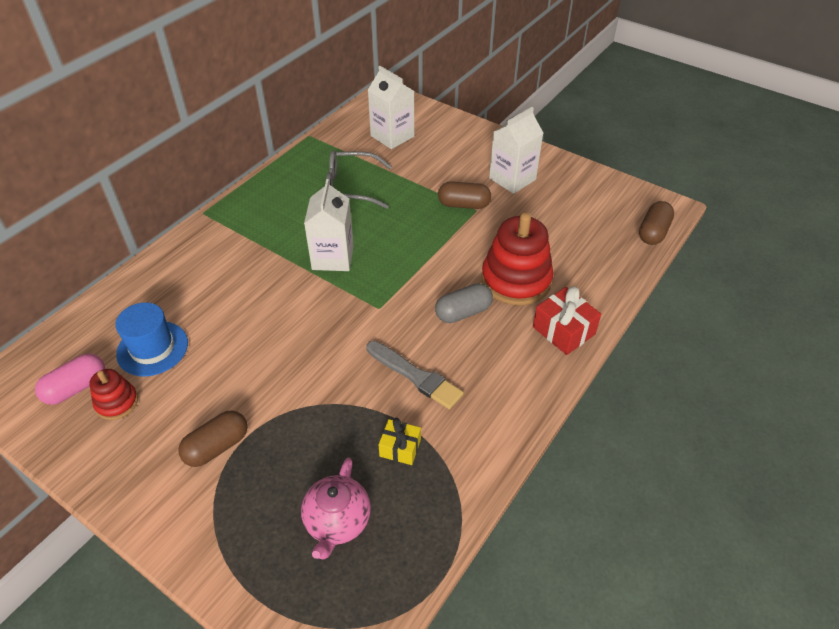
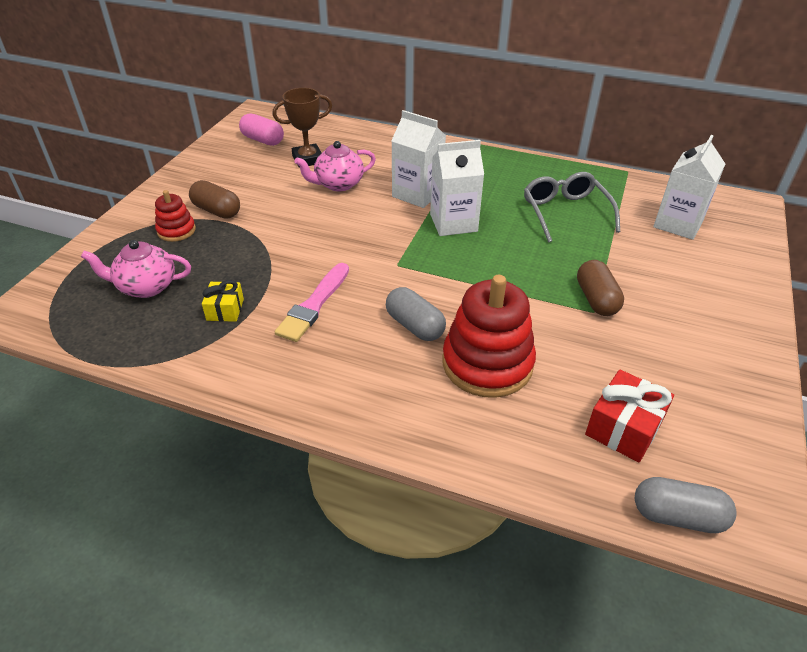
camera: 75 degrees right, 5 degrees down
red stacking toy [89,369,138,420] -> red stacking toy moved to [155,190,196,242]
blue hat [115,302,188,376] -> brown trophy [273,88,332,168]
grey brush [366,341,464,409] -> pink brush [275,263,349,342]
white carton [489,107,544,194] -> white carton moved to [391,110,446,208]
red gift [533,286,601,355] -> red gift moved to [585,369,674,462]
brown capsule [639,201,674,245] -> grey capsule [635,477,737,533]
none -> pink teapot [294,141,376,192]

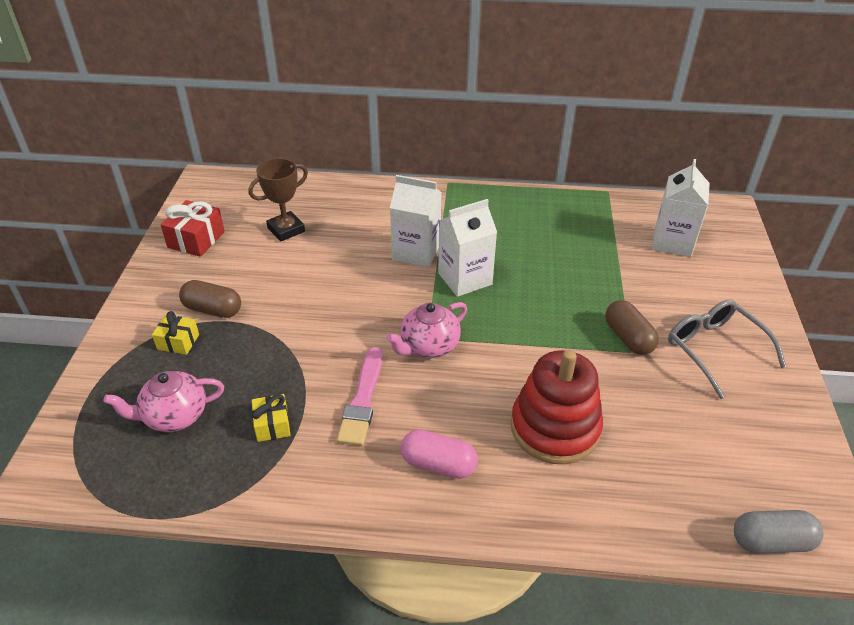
camera: 15 degrees left, 0 degrees up
red stacking toy [155,190,196,242] -> yellow gift [152,311,199,355]
pink capsule [239,113,284,146] -> pink capsule moved to [400,430,478,479]
pink teapot [294,141,376,192] -> pink teapot moved to [386,302,467,358]
grey capsule [386,287,446,341] -> none
grey glasses [524,172,620,243] -> grey glasses moved to [668,300,787,399]
red gift [585,369,674,462] -> red gift moved to [160,200,225,257]

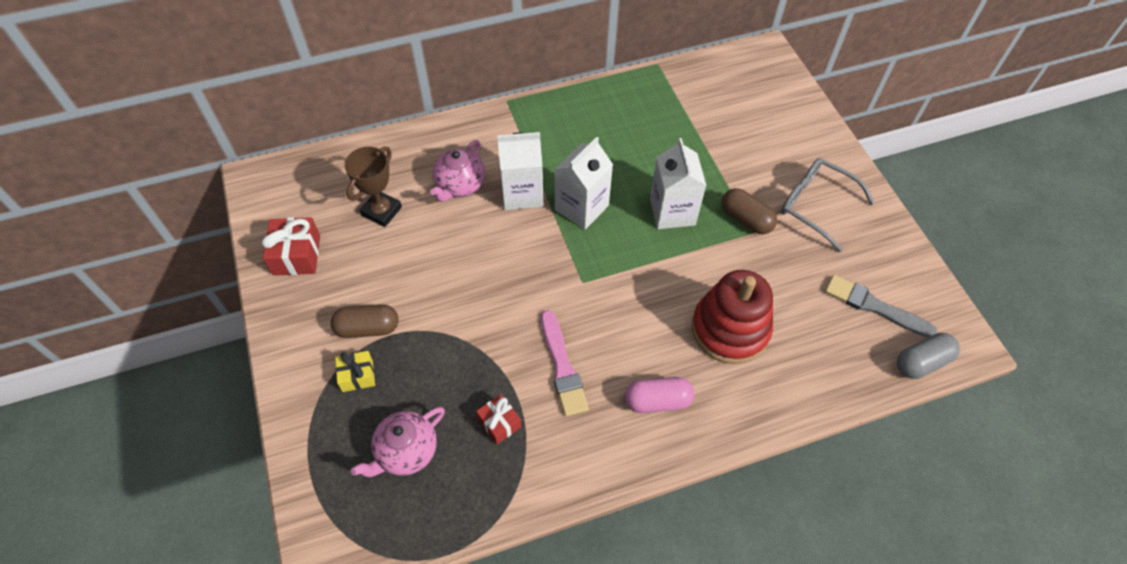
camera: 25 degrees left, 15 degrees up
yellow gift [252,394,290,442] -> red gift [476,394,522,444]
pink teapot [386,302,467,358] -> pink teapot moved to [430,140,485,202]
white carton [652,159,710,257] -> white carton moved to [650,138,707,229]
none -> grey brush [825,275,938,337]

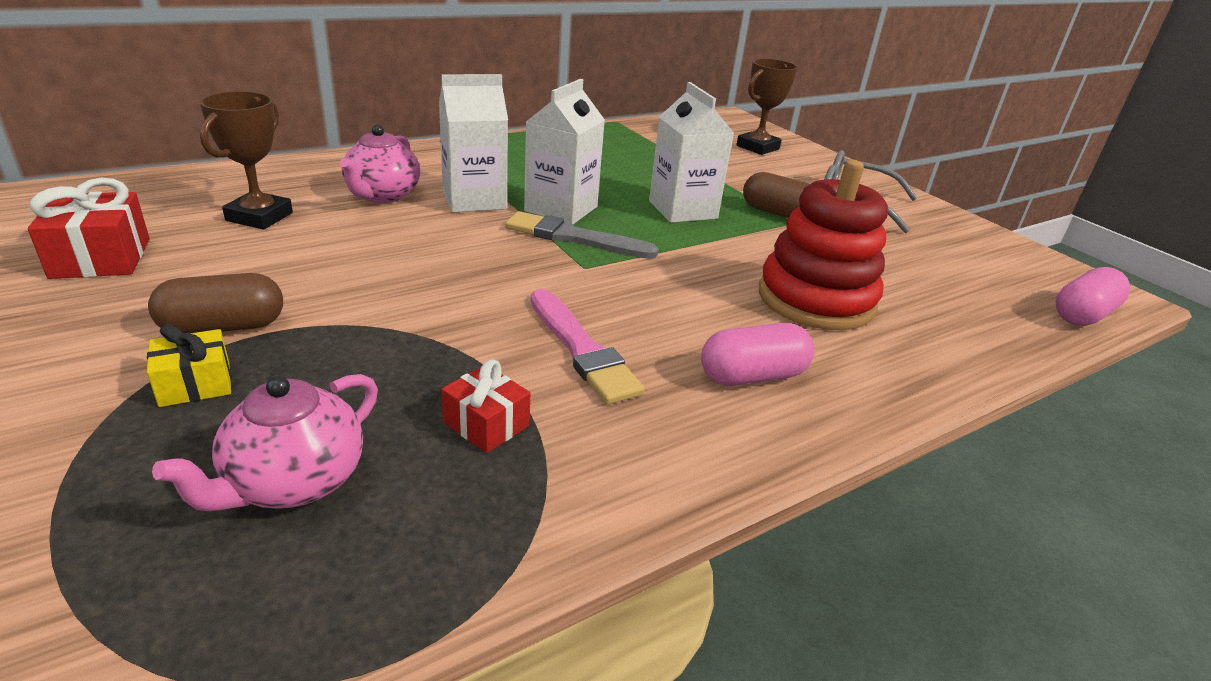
camera: 15 degrees left, 25 degrees down
grey brush [825,275,938,337] -> grey brush moved to [505,211,658,259]
grey capsule [897,333,960,379] -> pink capsule [1055,267,1130,326]
none -> brown trophy [736,58,798,155]

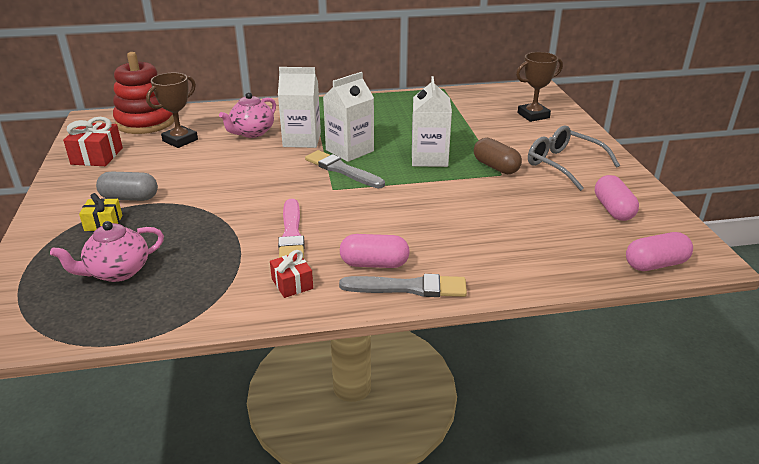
camera: 25 degrees right, 0 degrees up
brown capsule [148,273,283,333] -> grey capsule [96,172,158,201]
red gift [441,359,531,453] -> red gift moved to [270,250,313,298]
red stacking toy [759,160,888,330] -> red stacking toy moved to [113,52,174,134]
none -> grey brush [339,274,467,297]
none -> pink capsule [595,175,639,221]

